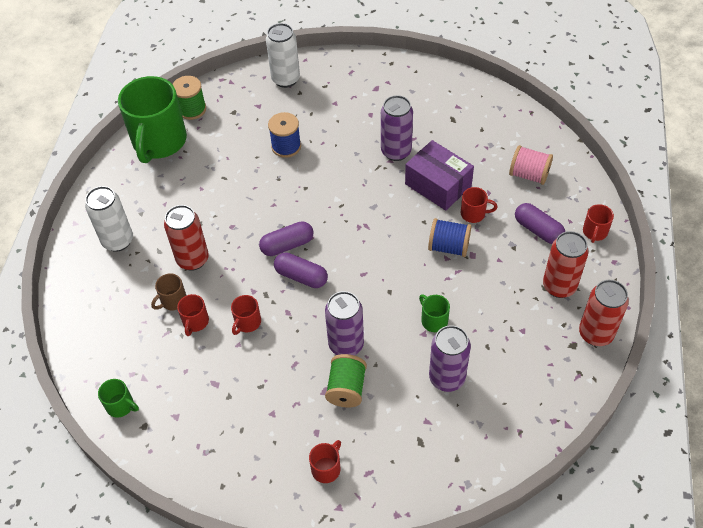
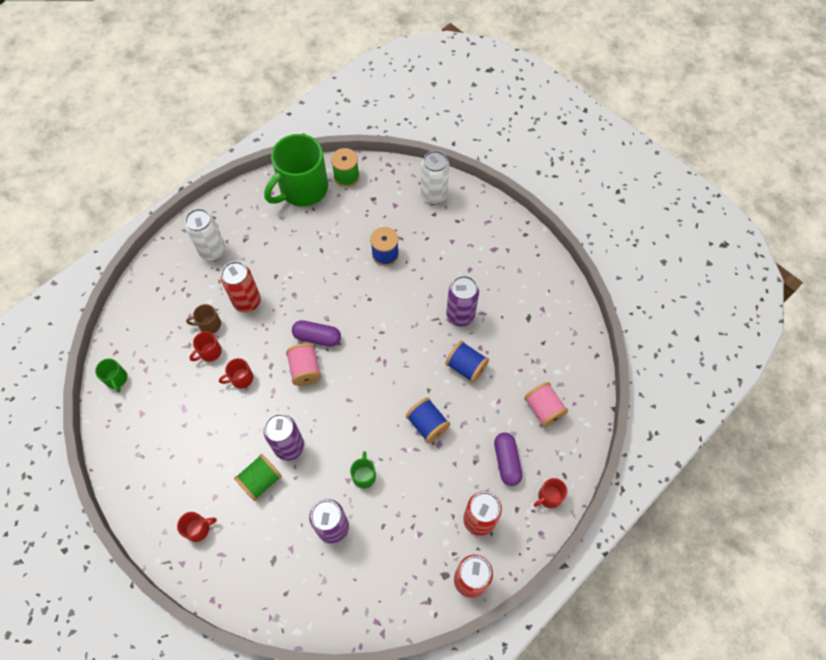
camera: 35 degrees right, 10 degrees up
purple capsule [274,252,328,288] -> pink spool [286,343,322,386]
purple box [405,140,474,211] -> blue spool [445,341,489,383]
red mug [461,187,497,223] -> none

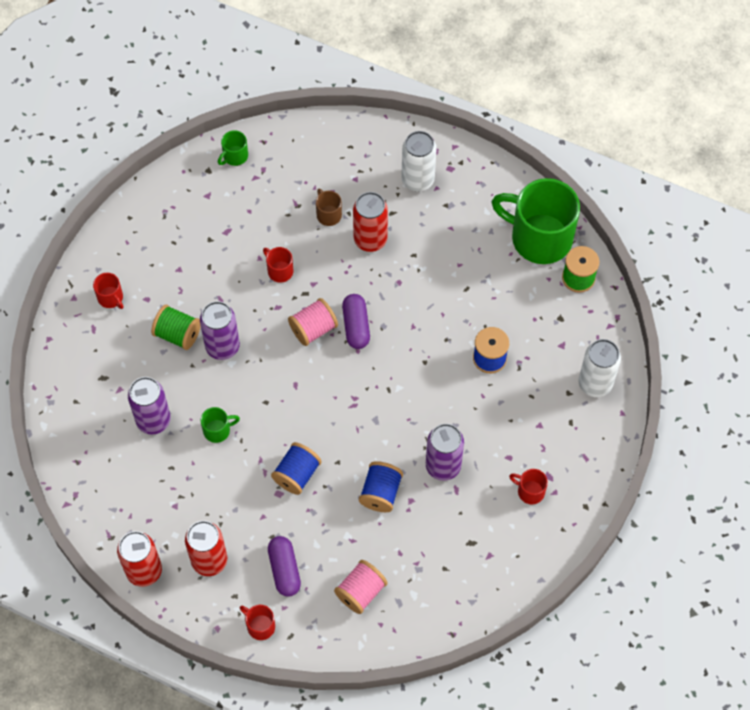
camera: 70 degrees right, 0 degrees up
red mug [190,331,222,362] -> red mug moved to [509,469,548,505]
purple capsule [494,432,522,486] -> purple capsule turned 75 degrees counterclockwise [268,536,301,597]

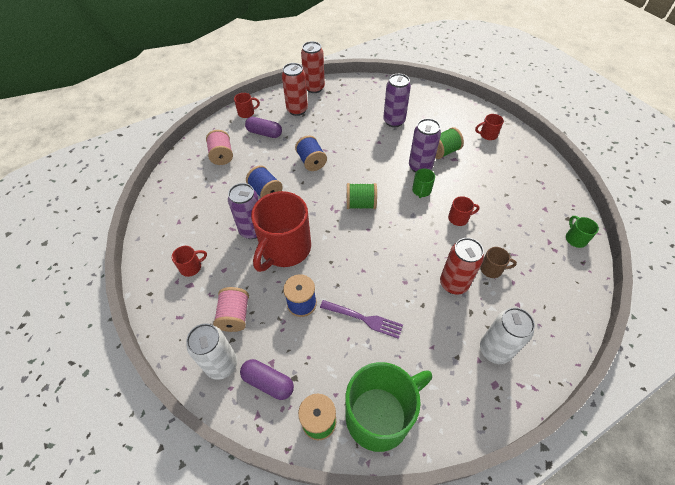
camera: 125 degrees right, 10 degrees down
green mug [200,407,240,443] -> green mug moved to [412,168,435,198]
pink spool [288,298,338,346] -> pink spool moved to [213,287,249,332]
purple capsule [342,294,370,349] -> purple capsule moved to [240,359,294,400]
none -> red mug [251,191,311,272]
none -> purple fork [320,300,403,339]
none -> green spool [347,183,377,209]

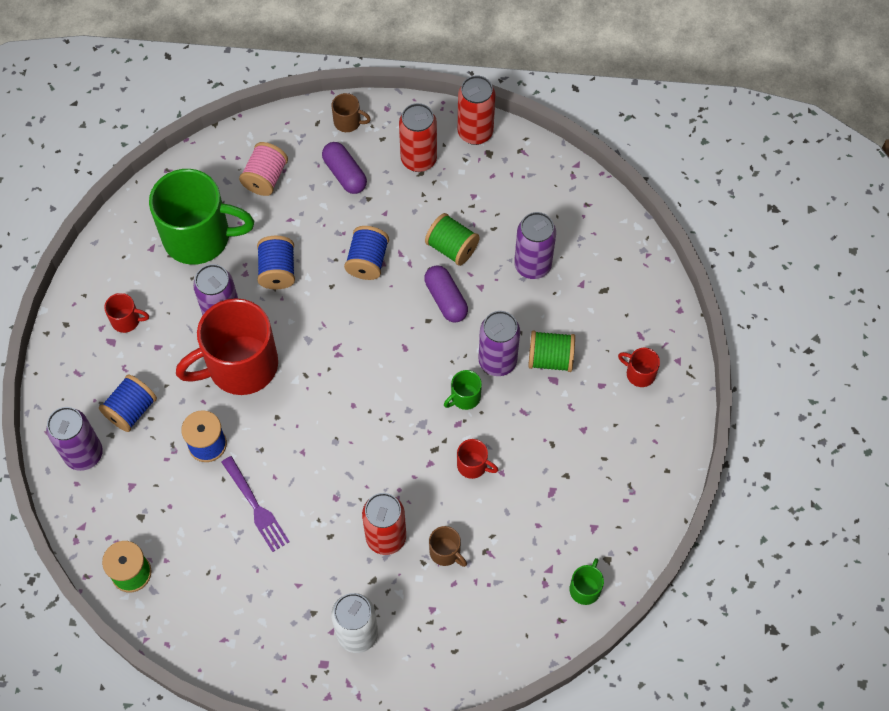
camera: 35 degrees right, 10 degrees up
white can [186,324,237,380] -> purple can [47,407,103,471]
pink spool [213,287,249,332] -> blue spool [99,374,157,432]
red mug [234,93,260,118] -> brown mug [332,93,371,132]
purple capsule [240,359,294,400] -> purple capsule moved to [424,265,468,323]
green mug [345,362,432,452] -> green mug moved to [149,169,254,265]
green spool [347,183,377,209] -> green spool moved to [425,213,480,266]

